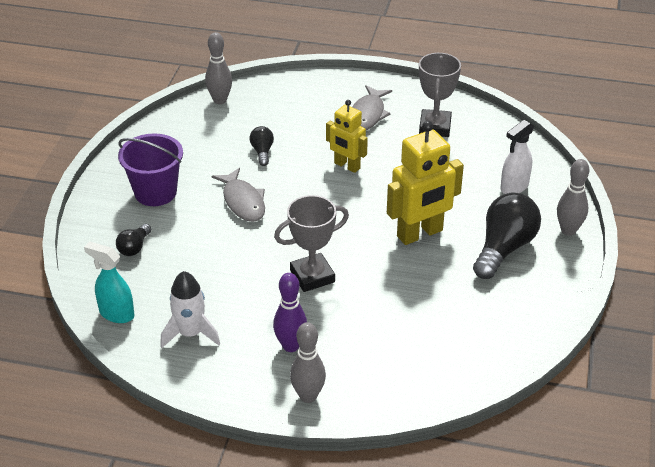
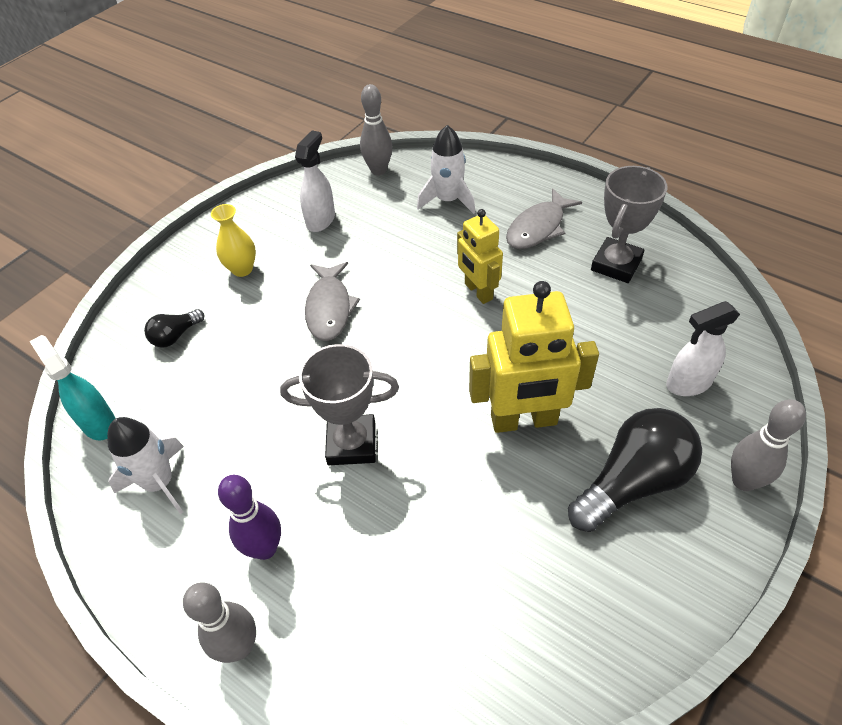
camera: 25 degrees right, 10 degrees up
purple bucket [118,134,183,206] -> yellow vase [211,204,256,277]
black light bulb [250,126,274,166] -> none
none -> white spray bottle [295,130,335,232]
none -> white rocket [417,125,476,214]

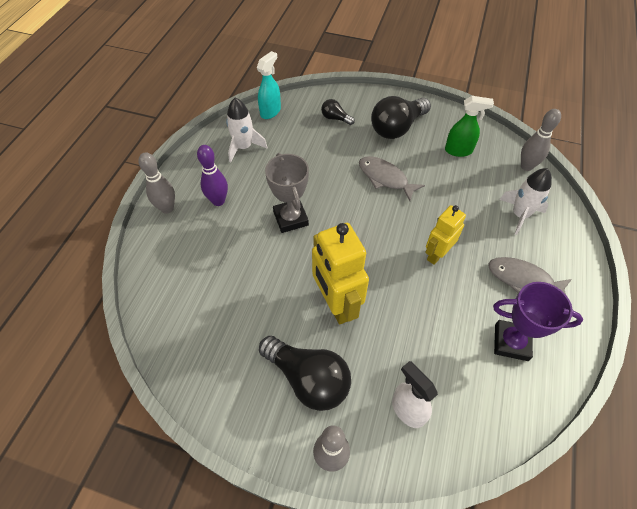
camera: 70 degrees right, 5 degrees up
yellow vase [211,204,256,277] -> black light bulb [371,96,431,139]
white spray bottle [295,130,335,232] -> green spray bottle [445,96,494,157]
grey fish [305,262,360,341] -> grey fish turned 60 degrees clockwise [359,156,425,201]
grey trophy [591,166,667,283] -> purple trophy [493,282,583,361]

